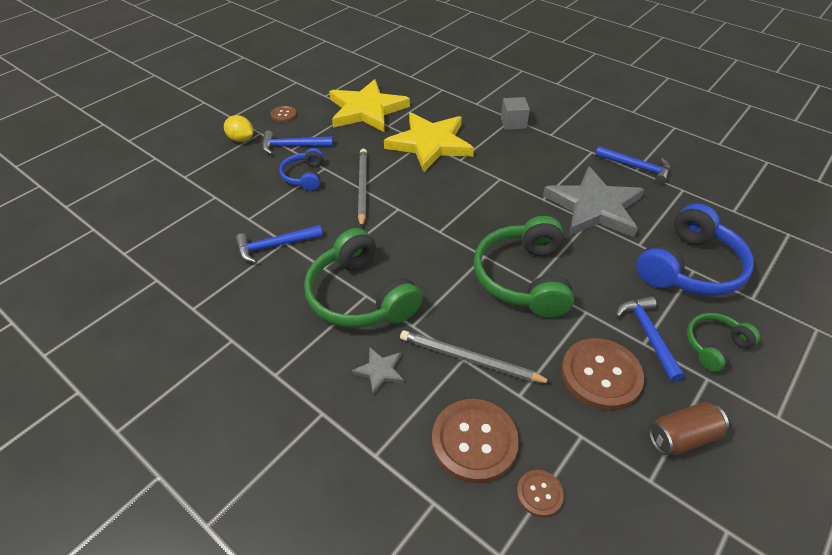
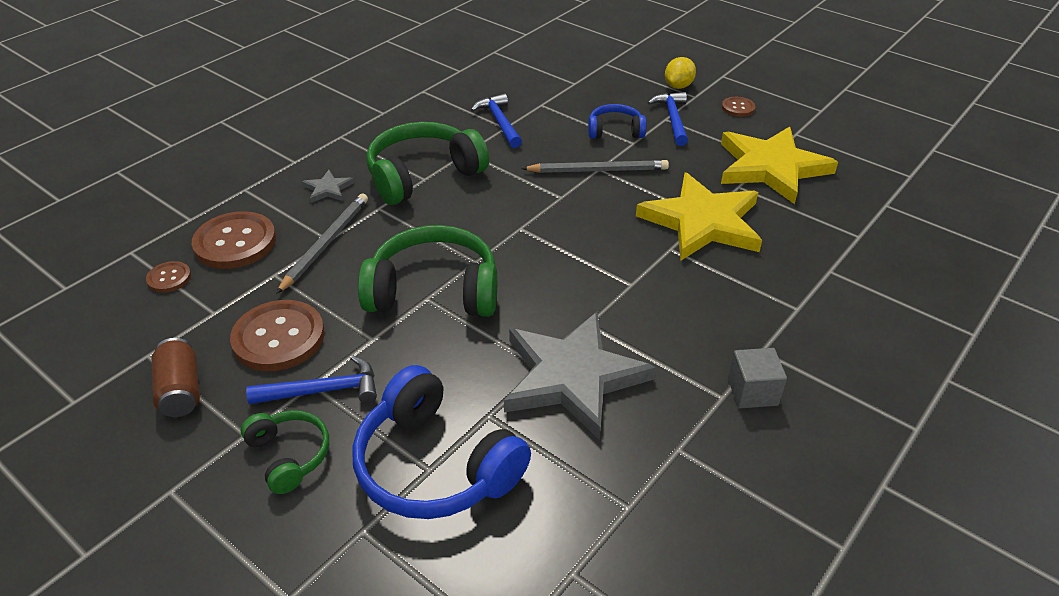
camera: 90 degrees right, 5 degrees down
grey cube [501,97,530,130] -> grey cube moved to [728,348,787,408]
blue hammer [595,146,670,184] -> none

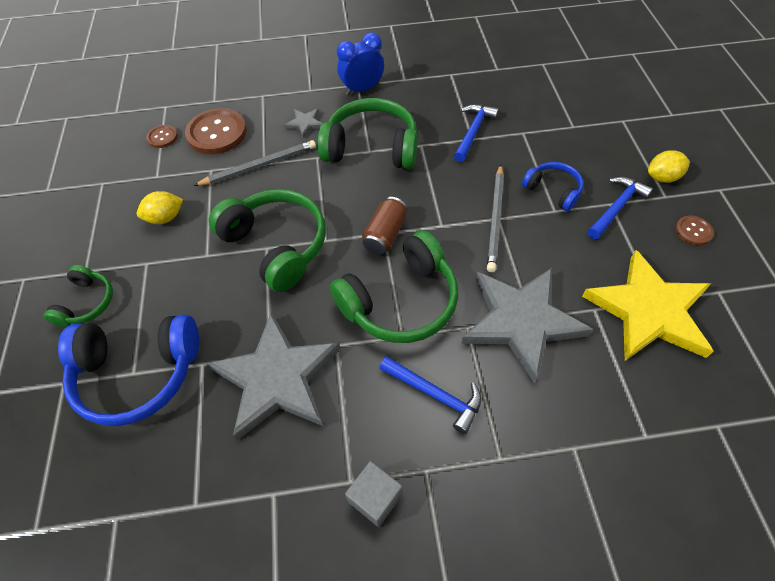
camera: 45 degrees right, 15 degrees up
brown can [152,338,200,417] -> brown can moved to [362,197,407,255]
brown button [230,300,325,371] -> yellow lemon [137,191,183,224]
blue hammer [246,356,377,404] -> blue hammer moved to [379,356,481,434]
blue headphones [352,365,531,519] -> blue headphones turned 90 degrees counterclockwise [58,314,199,426]
grey pencil [521,160,669,173] -> grey pencil turned 60 degrees clockwise [487,164,504,272]
yellow star [636,172,762,261] -> grey star [461,268,594,383]
none -> green headphones [330,230,458,343]
none -> blue clock [337,32,384,95]

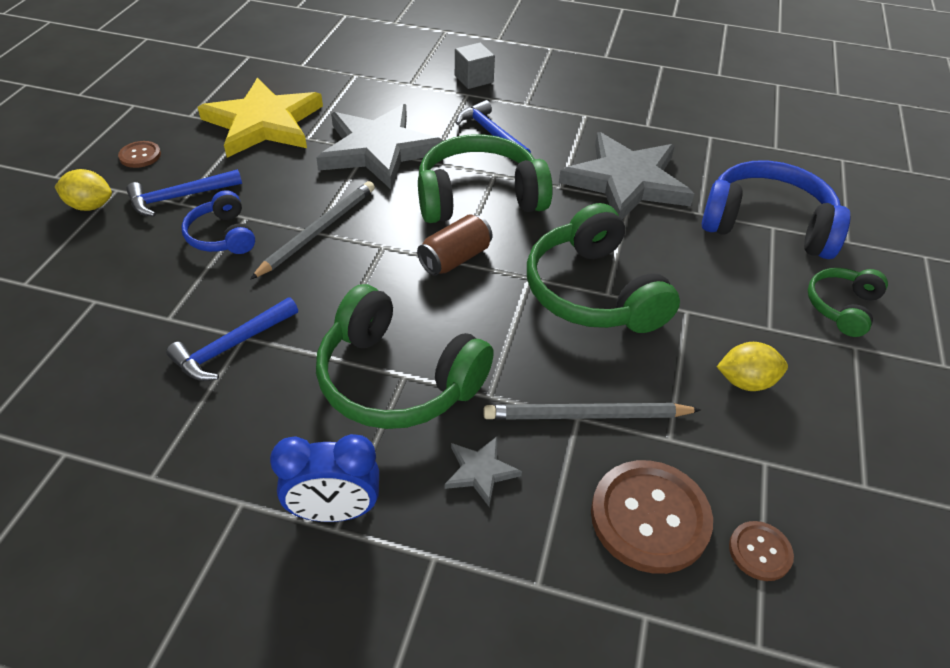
camera: 160 degrees left, 10 degrees down
grey cube [345,461,402,527] -> grey cube moved to [455,42,495,89]

